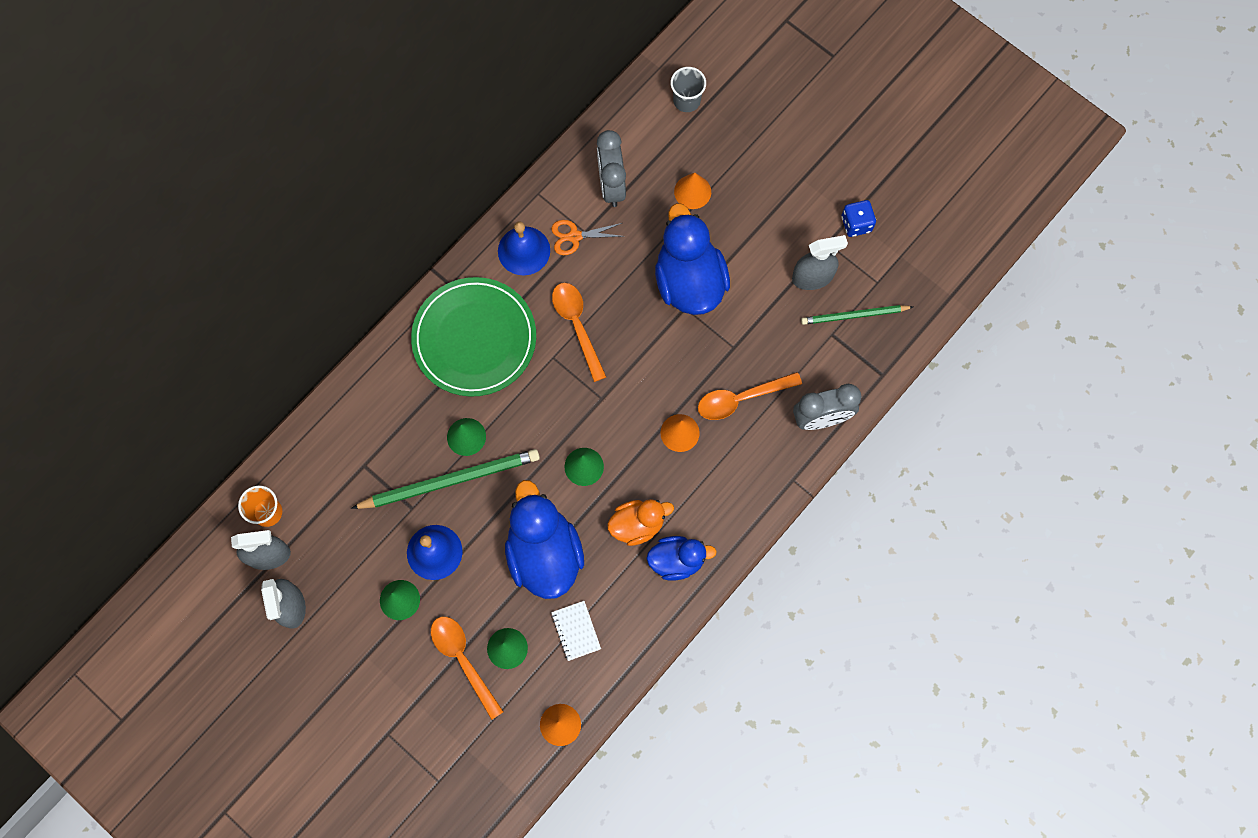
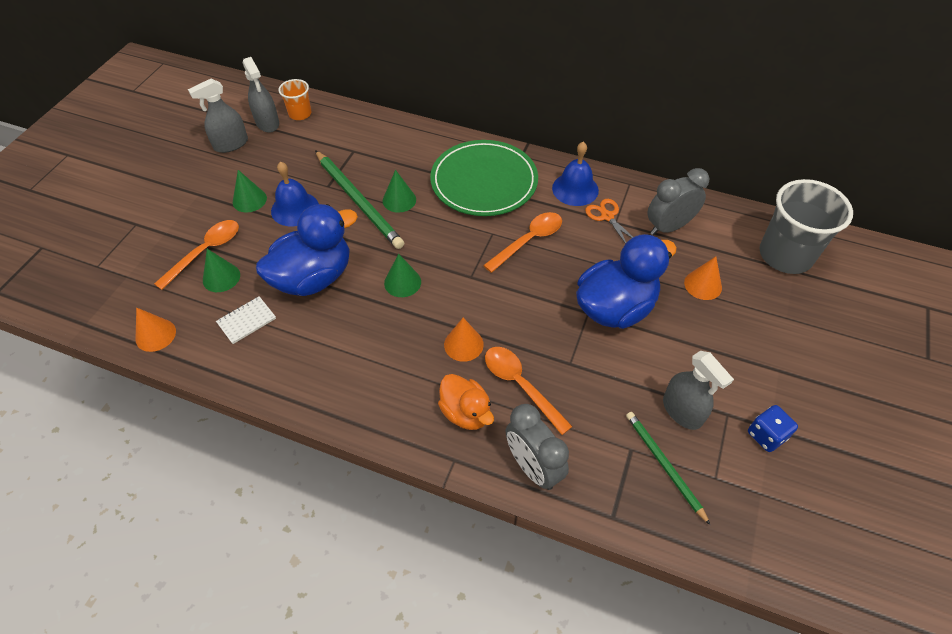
camera: 70 degrees right, 20 degrees down
orange duck [607,499,674,546] -> orange duck moved to [438,374,494,430]
blue duck [647,536,717,581] -> none
grey cup [671,67,706,112] -> grey cup [759,179,853,274], size x1.97

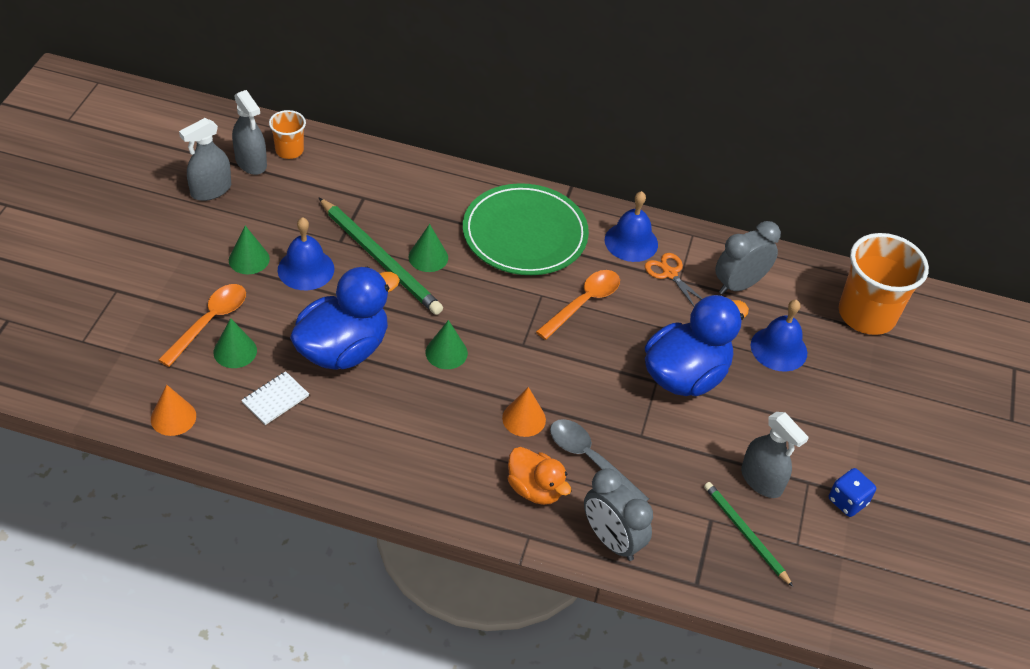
camera: 10 degrees left, 5 degrees down
orange spoon [485,347,573,435] -> grey spoon [550,419,649,502]
orange cone [684,256,722,300] -> blue bell [751,300,807,371]
grey cup [759,179,853,274] -> orange cup [839,233,929,335]

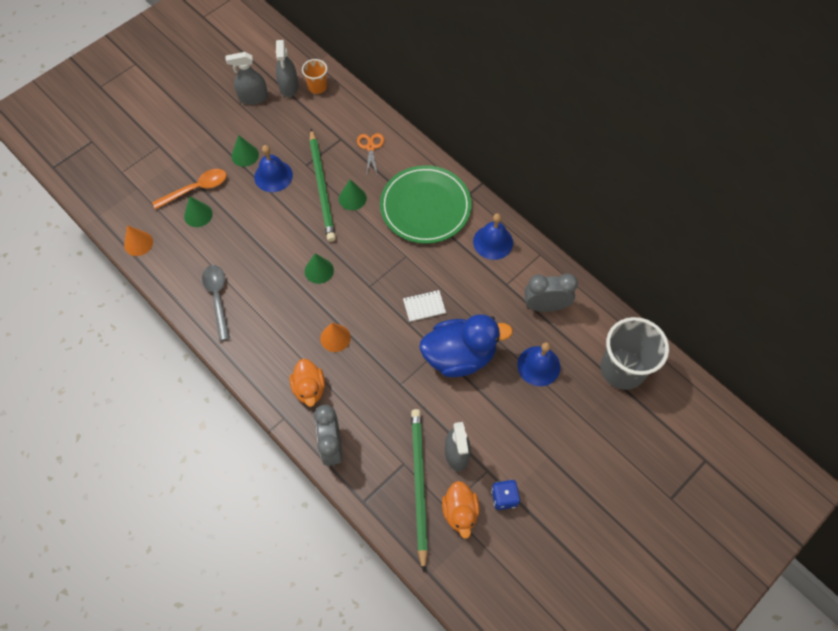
camera: 35 degrees right, 15 degrees up
white notebook [241,371,309,425] -> white notebook moved to [403,290,446,322]
blue duck [290,266,400,370] -> none
orange spoon [536,270,620,340] -> none
grey spoon [550,419,649,502] -> grey spoon moved to [202,265,230,341]
orange scissors [645,253,703,306] -> orange scissors moved to [357,133,384,176]
green pencil [704,482,793,587] -> green pencil [411,409,428,572], size x1.64
orange cup [839,233,929,335] -> grey cup [601,317,669,390]
none -> orange duck [442,481,479,539]

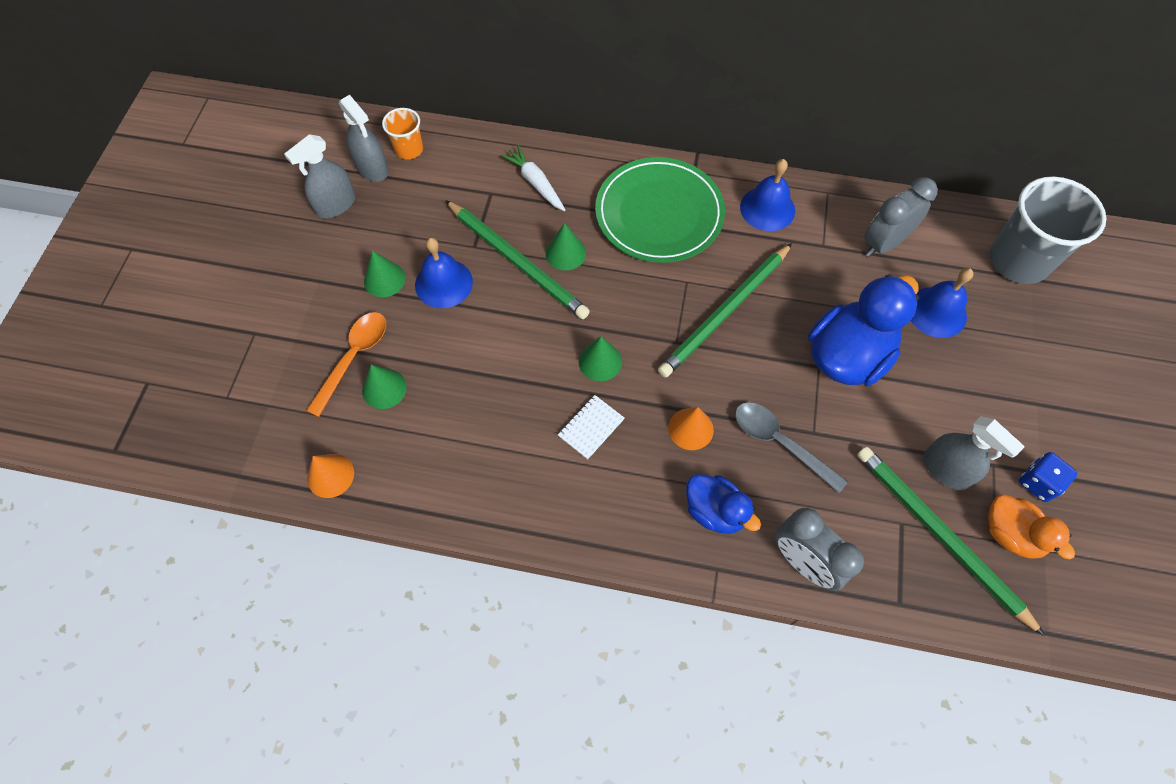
camera: 35 degrees left, 0 degrees up
grey spoon [202,265,230,341] -> grey spoon moved to [735,402,848,493]
orange duck [290,359,325,407] -> blue duck [686,474,761,534]
orange scissors [357,133,384,176] -> white carrot [501,145,565,211]
white notebook [403,290,446,322] -> white notebook moved to [558,395,624,459]
none -> green pencil [658,243,792,378]

